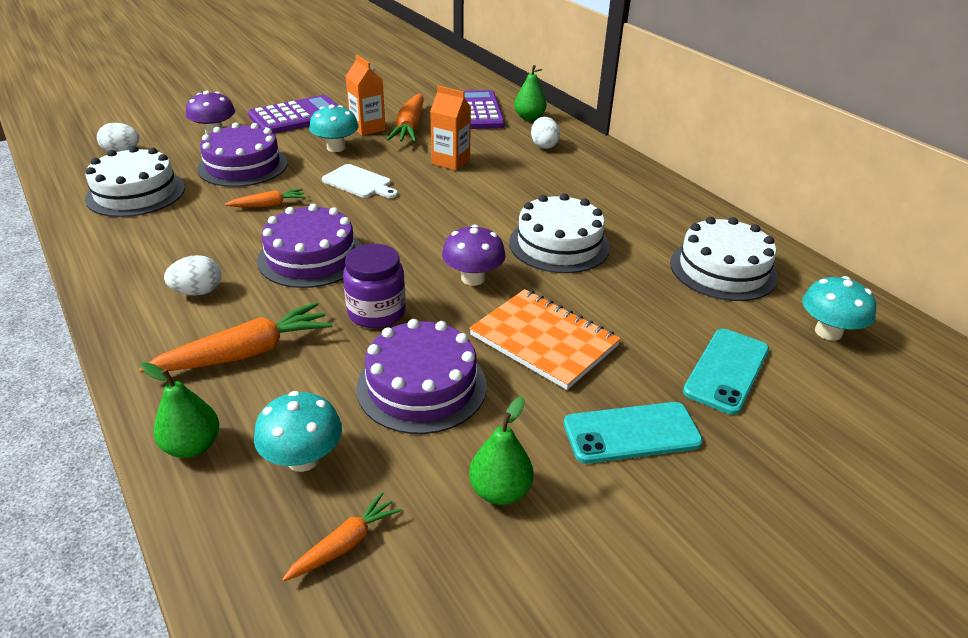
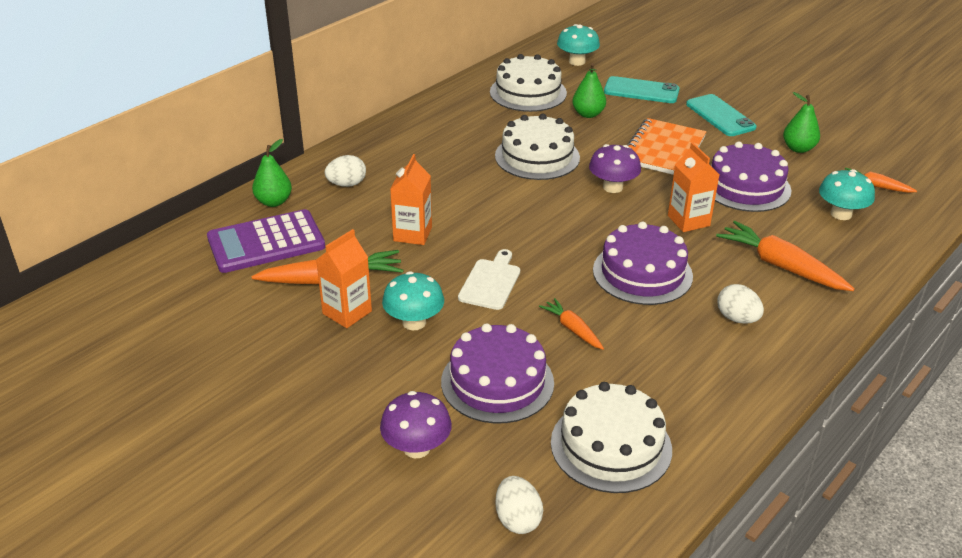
camera: 105 degrees left, 0 degrees up
green pear [141,362,219,458] -> green pear moved to [572,63,606,118]
purple calculator [248,95,338,134] -> none
purple jar [343,244,406,328] -> orange carton [668,142,719,232]

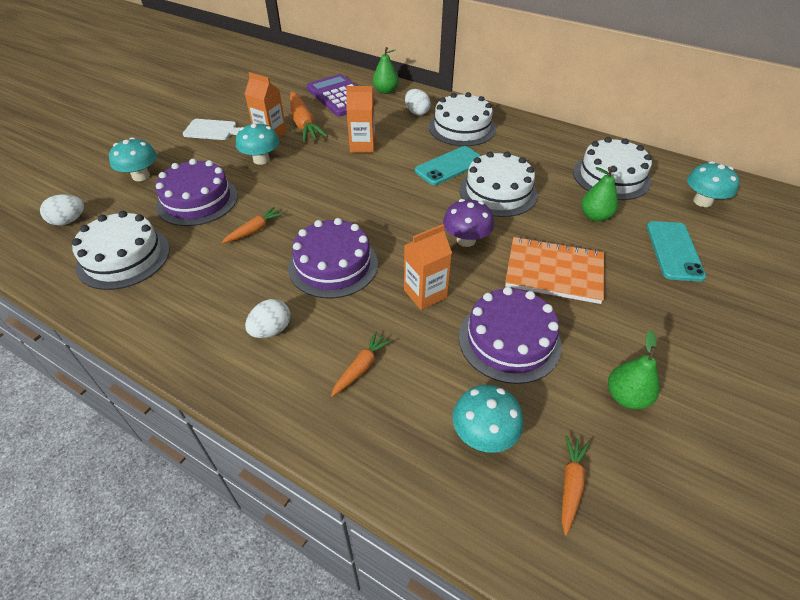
camera: 80 degrees right, 10 degrees up
purple mushroom [380,391,452,458] -> turquoise mushroom [109,137,157,181]
white cutting board [458,249,520,310] -> white cutting board moved to [183,119,240,140]
turquoise phone [686,94,757,136] -> turquoise phone moved to [415,146,481,185]
orange carrot [716,221,855,291] -> orange carrot [331,331,392,397], size x0.56
none -> white cake [429,92,496,146]

